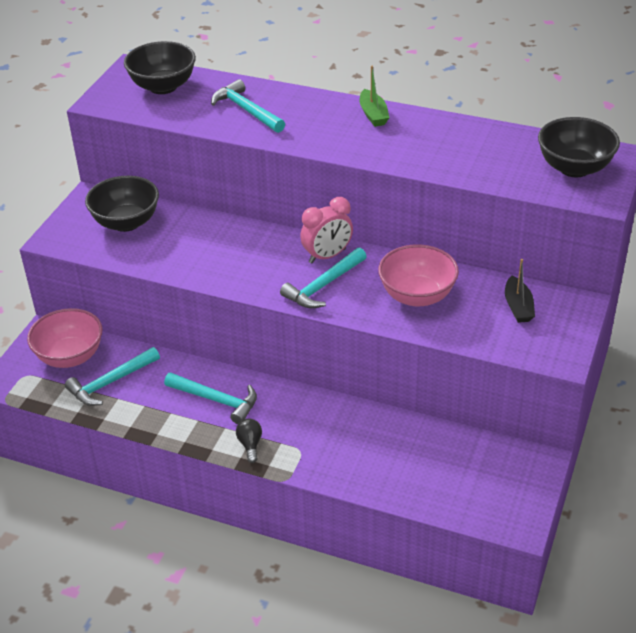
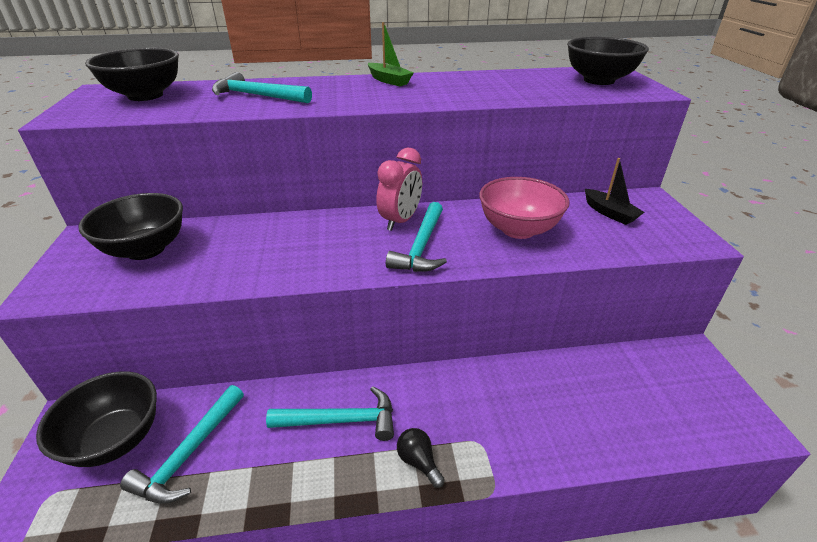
camera: 30 degrees left, 5 degrees down
pink bowl [27,308,103,368] -> black bowl [36,371,157,467]

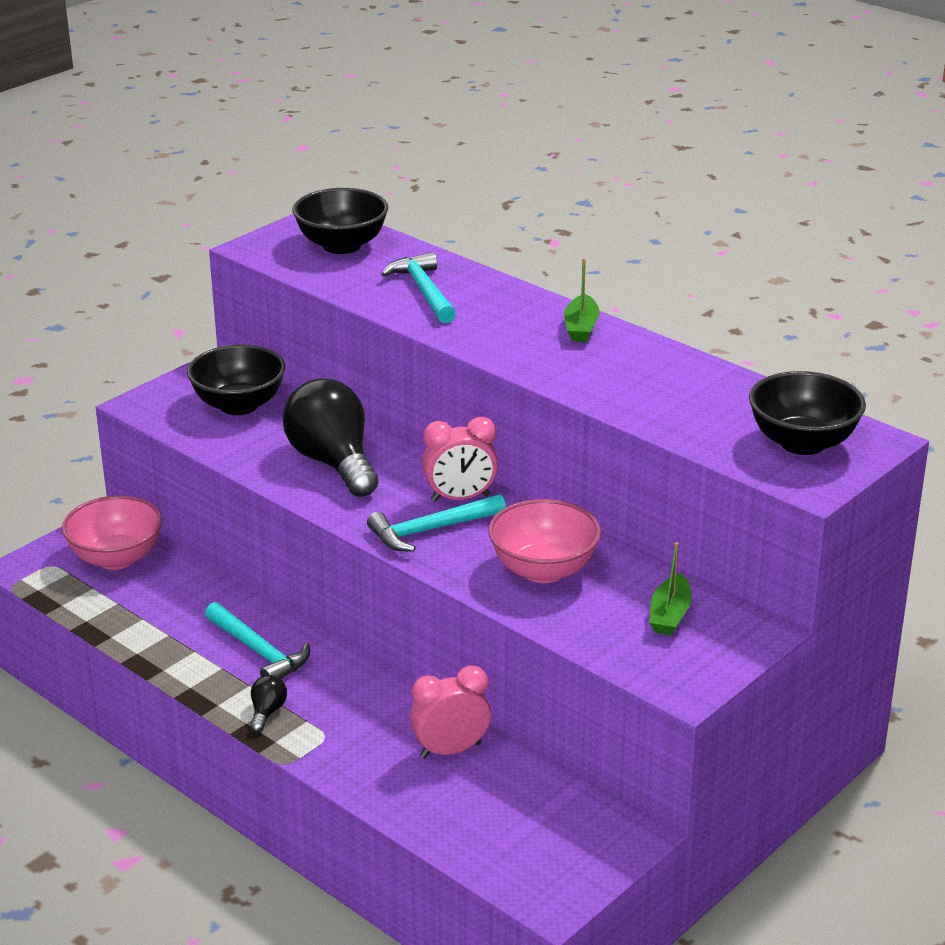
camera: 50 degrees right, 5 degrees down
black bowl [36,371,157,467] -> pink bowl [62,495,162,570]
turquoise hammer [120,385,244,504] -> none
black boat [585,158,645,225] -> green boat [649,542,692,636]
none -> black light bulb [283,378,379,497]
none -> pink clock [410,665,491,758]

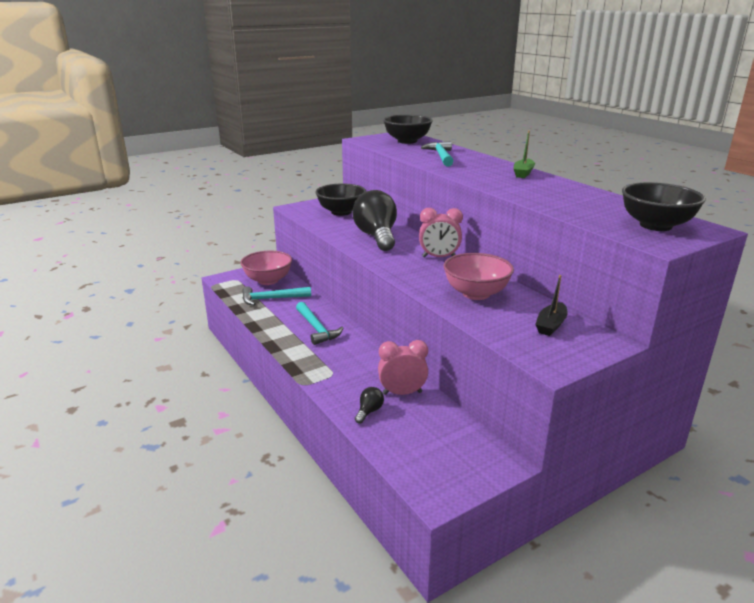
camera: 15 degrees right, 5 degrees down
black light bulb [250,675,287,733] -> black light bulb moved to [355,387,384,424]
turquoise hammer [367,494,506,552] -> turquoise hammer moved to [242,286,311,305]
green boat [649,542,692,636] -> black boat [535,275,568,336]

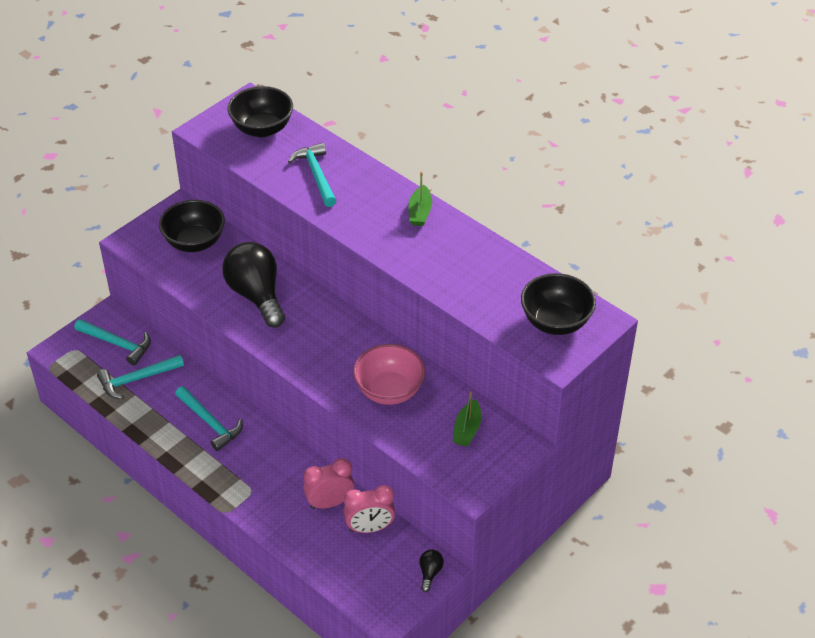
camera: 15 degrees left, 20 degrees up
pink bowl [241,251,292,285] -> turquoise hammer [74,319,151,365]
black light bulb [355,387,384,424] -> black light bulb moved to [419,550,444,592]
pink clock [419,208,463,258] -> pink clock moved to [344,485,395,533]
black boat [535,275,568,336] -> green boat [453,391,481,447]

